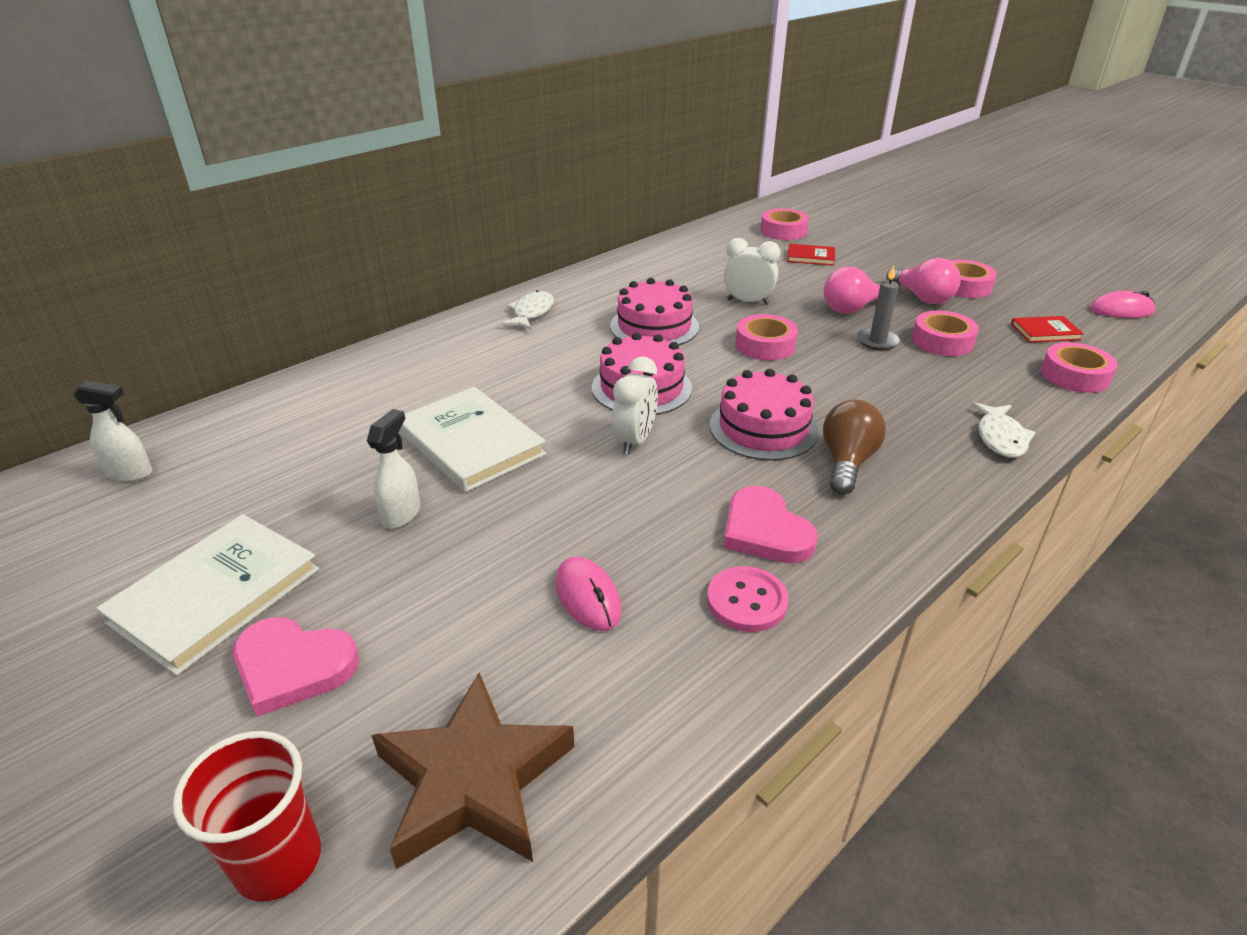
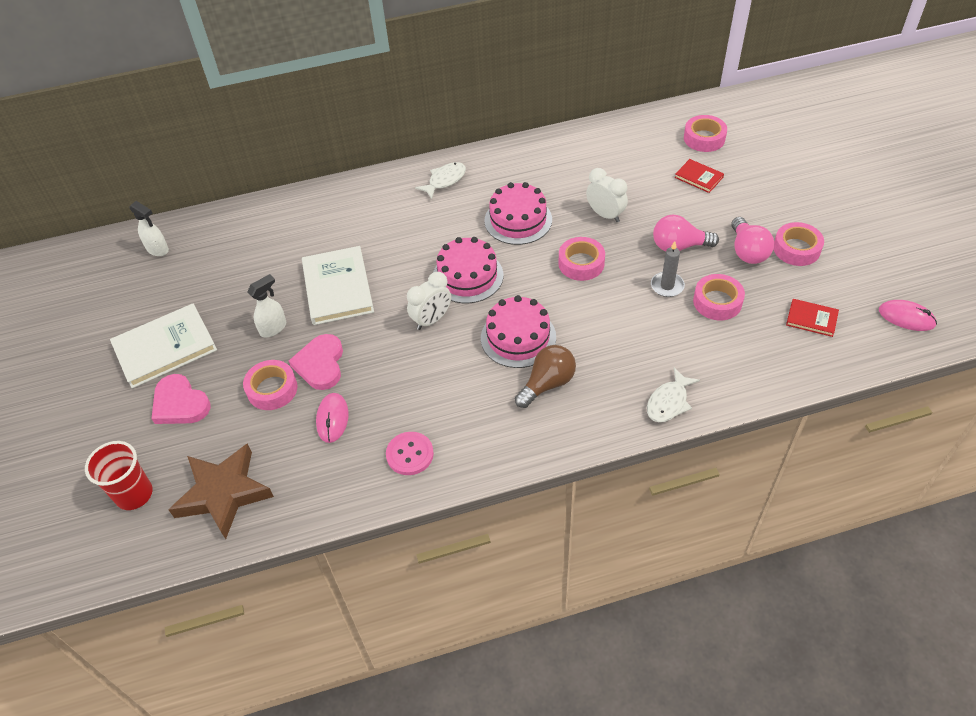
camera: 30 degrees right, 15 degrees up
pink heart [723,486,818,563] -> pink heart moved to [289,334,343,390]
pink tape [1041,342,1118,393] -> pink tape moved to [243,360,297,410]

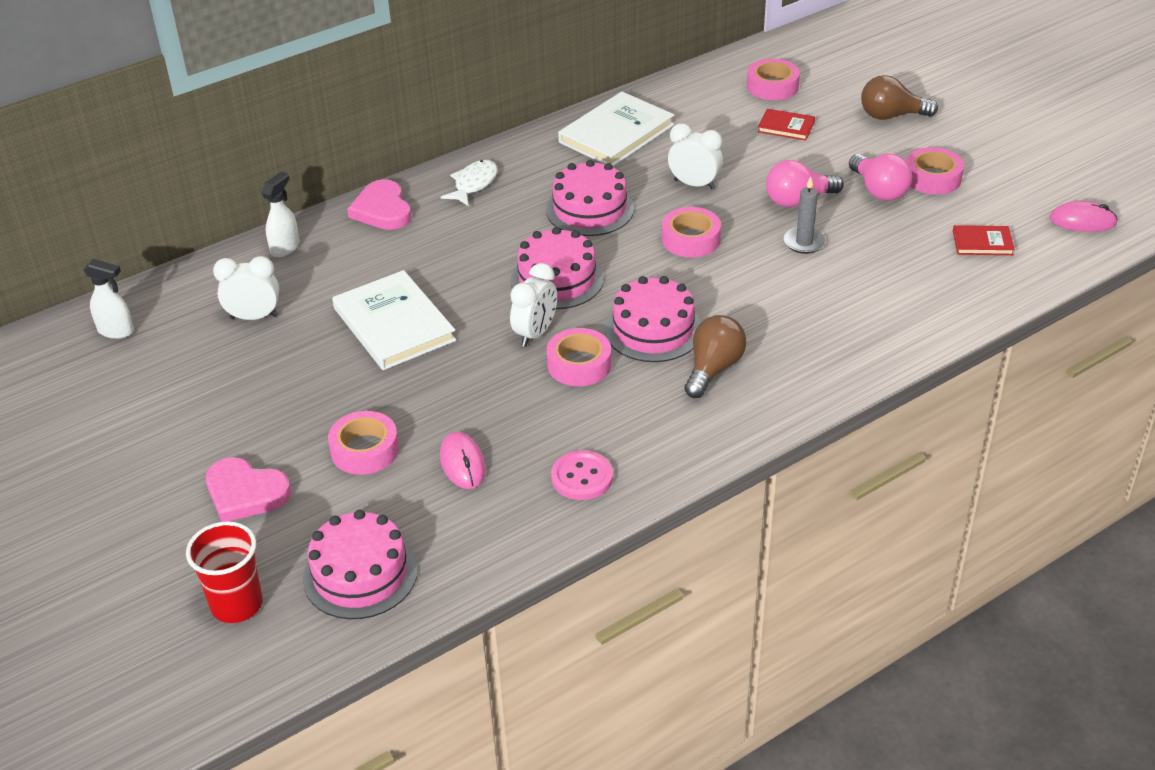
camera: 20 degrees left, 10 degrees down
white book [110,304,217,389] -> white book moved to [558,91,674,166]
brown star [169,443,274,539] -> pink cake [303,510,418,619]
white spray bottle [247,274,286,337] -> white spray bottle moved to [262,171,299,258]
pink heart [289,334,343,390] -> pink heart moved to [347,179,411,230]
white fish [647,367,700,422] -> none
pink tape [693,274,745,320] -> pink tape moved to [547,328,612,386]
none -> white clock [213,256,279,320]
none -> brown light bulb [861,75,938,120]

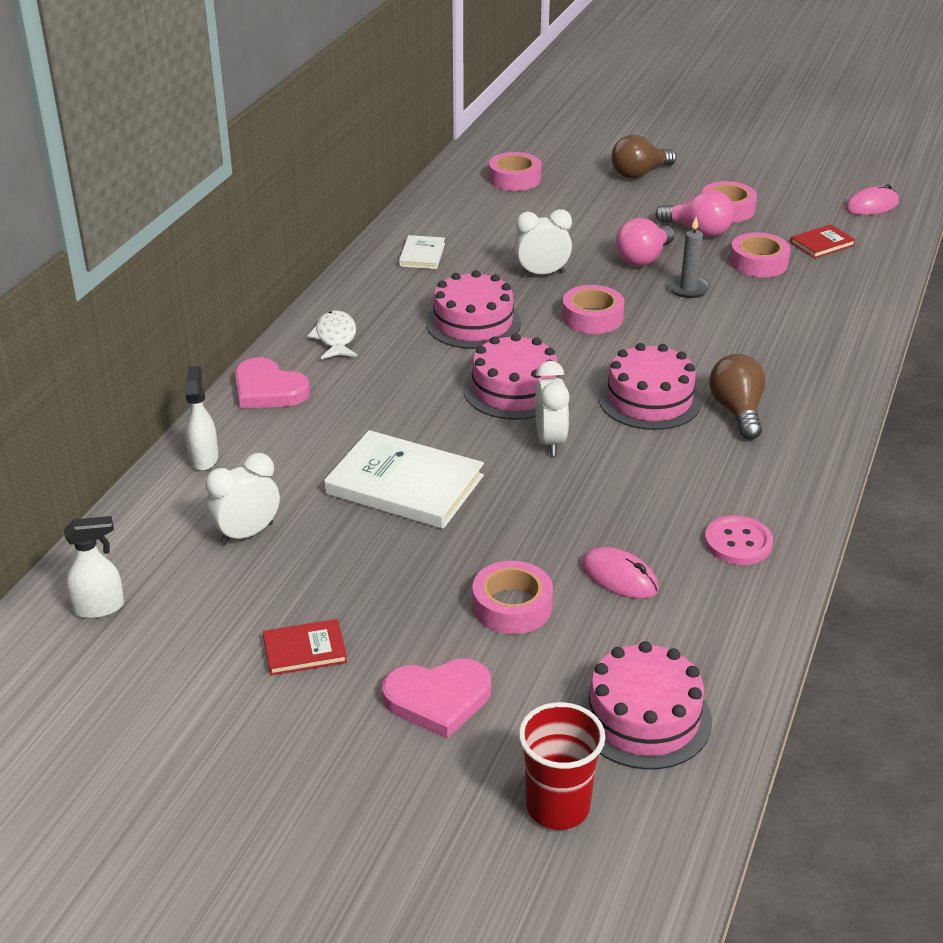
camera: 35 degrees left, 5 degrees down
pink tape [547,328,612,386] -> pink tape moved to [730,232,791,277]
white book [558,91,674,166] -> white book [399,235,445,269], size x0.51
red book [758,109,815,140] -> red book moved to [263,619,347,676]

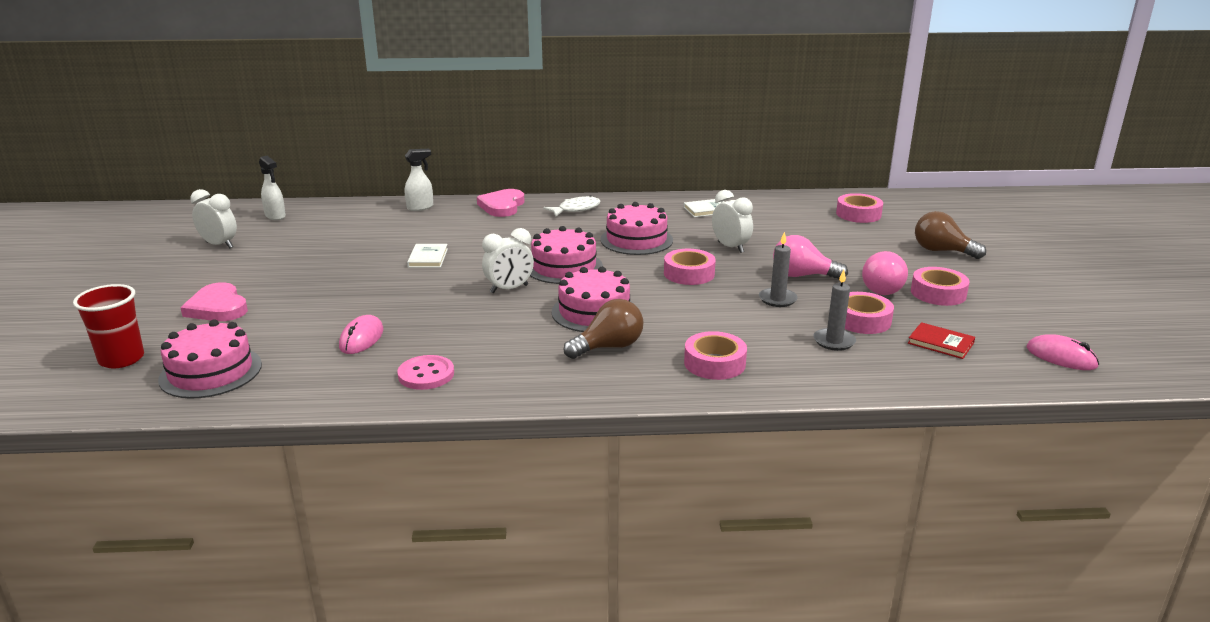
camera: 65 degrees right, 10 degrees down
white clock [205,453,280,545] -> white clock moved to [190,189,237,248]
red book [263,619,347,676] -> none
white book [324,430,484,529] -> white book [407,244,448,268], size x0.51
pink tape [472,561,553,634] -> pink tape moved to [684,331,747,380]
none -> grey candle [813,269,856,351]

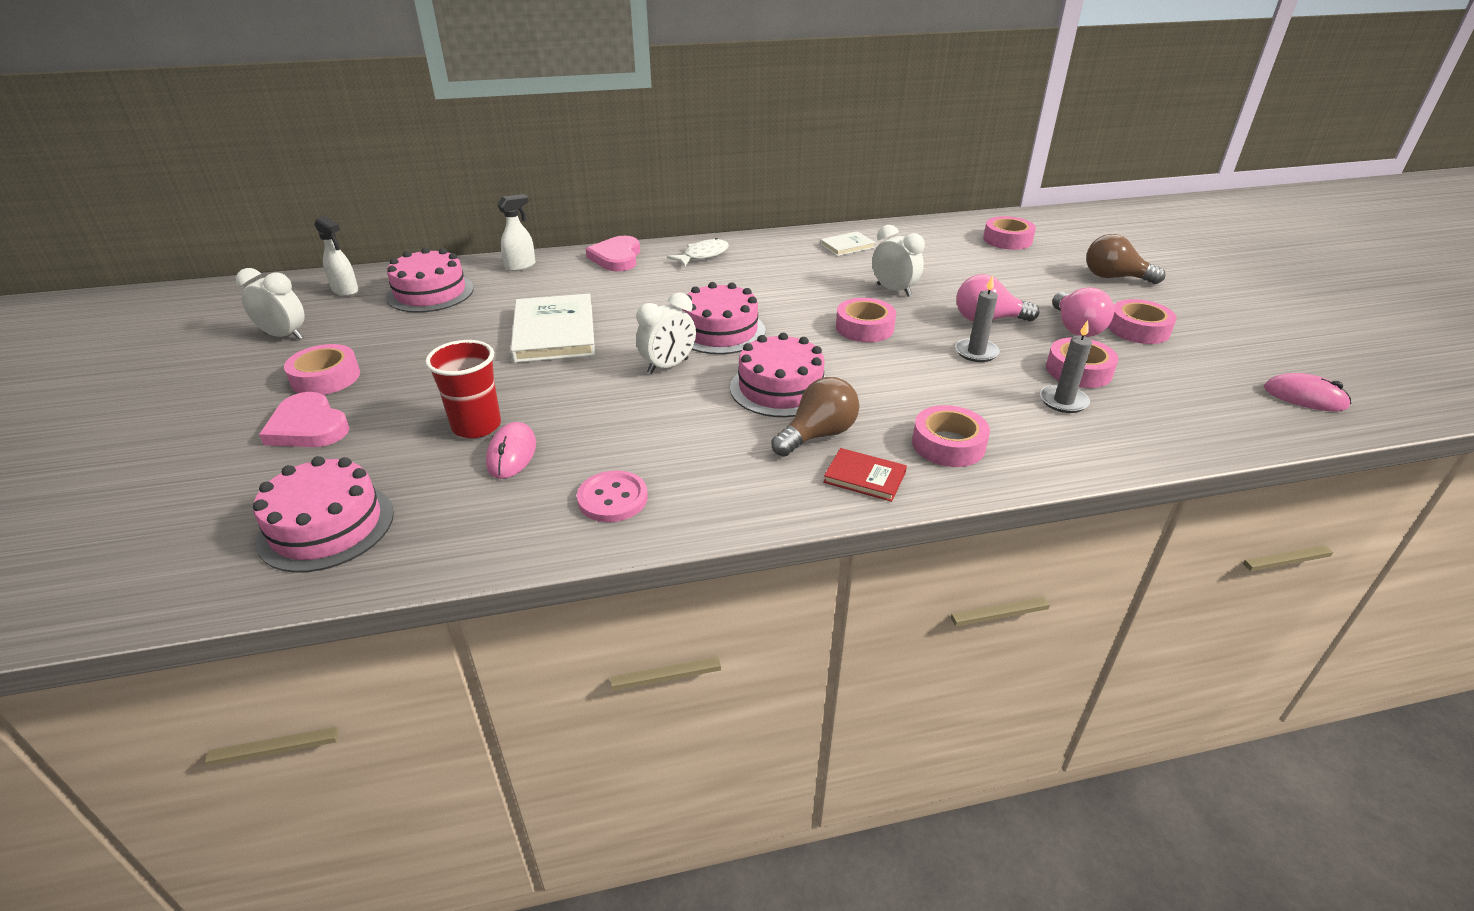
camera: 10 degrees left, 10 degrees up
red cup [73,284,144,368] -> red cup moved to [425,340,501,438]
white book [407,244,448,268] -> white book [510,294,595,363], size x1.97
pink cake [600,202,673,255] -> pink cake moved to [386,248,474,313]
red book [908,322,975,359] -> red book moved to [823,448,907,502]
none -> pink tape [284,344,360,395]

